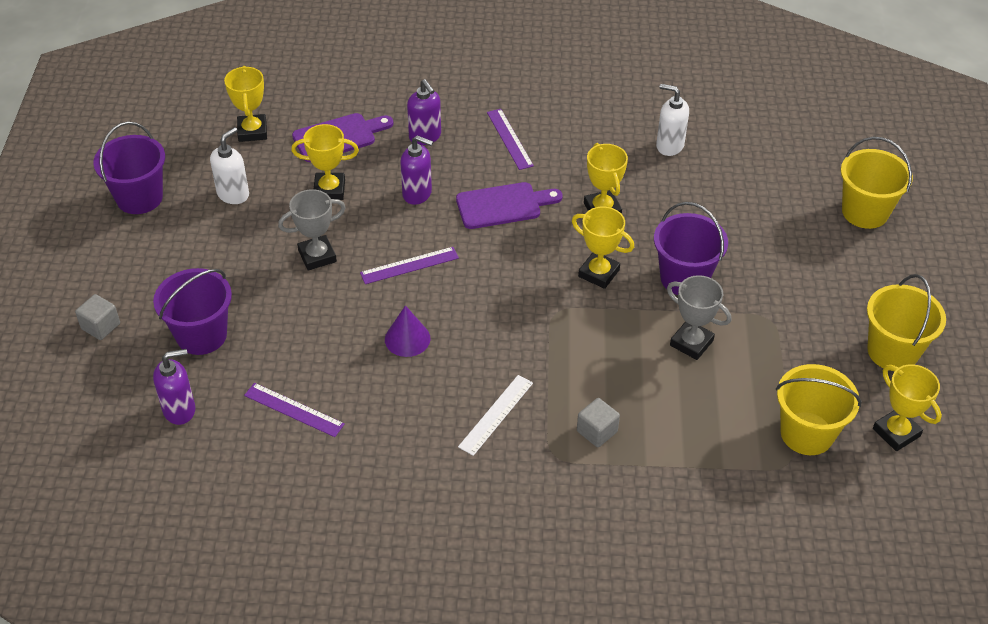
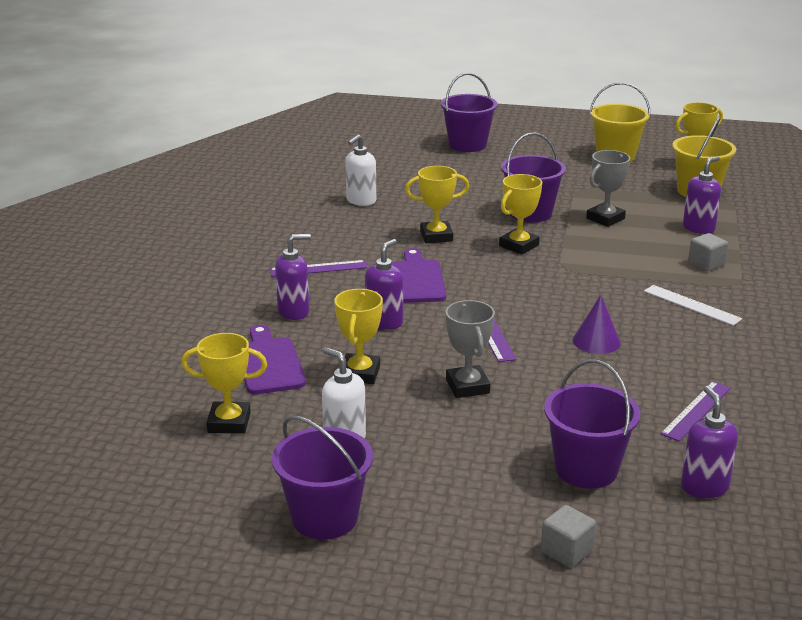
camera: 80 degrees left, 20 degrees down
yellow bucket [841,137,913,229] -> purple bucket [441,73,498,152]
none -> purple soap dispenser [683,156,721,234]

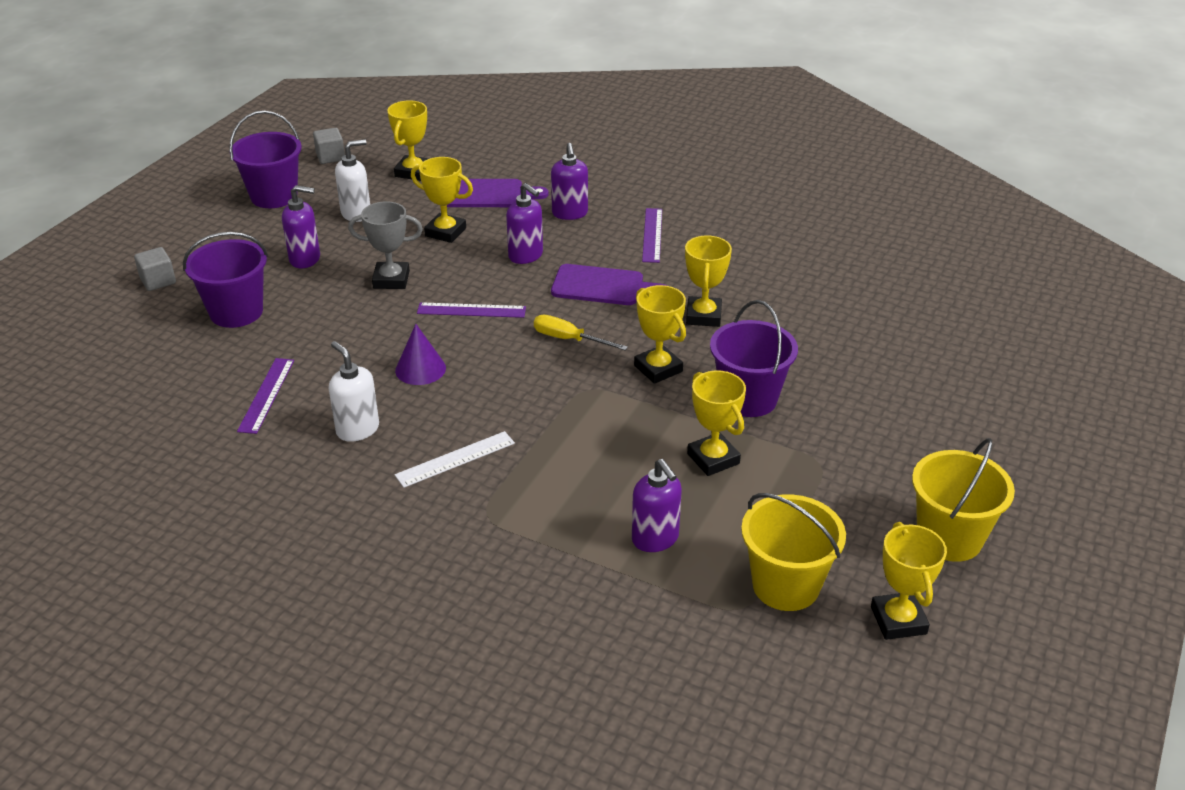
camera: 105 degrees right, 10 degrees up
white soap dispenser [345,134,376,206] -> white soap dispenser moved to [329,341,379,442]
purple bucket [441,73,498,152] -> none
grey trophy [586,150,630,227] -> yellow trophy [687,370,746,476]
purple ruler [661,381,731,442] -> purple ruler turned 45 degrees clockwise [237,358,294,434]
purple soap dispenser [681,386,738,498] -> purple soap dispenser moved to [282,185,320,268]
grey cube [688,233,728,272] -> grey cube moved to [313,128,345,164]
none -> yellow screwdriver [534,315,628,350]

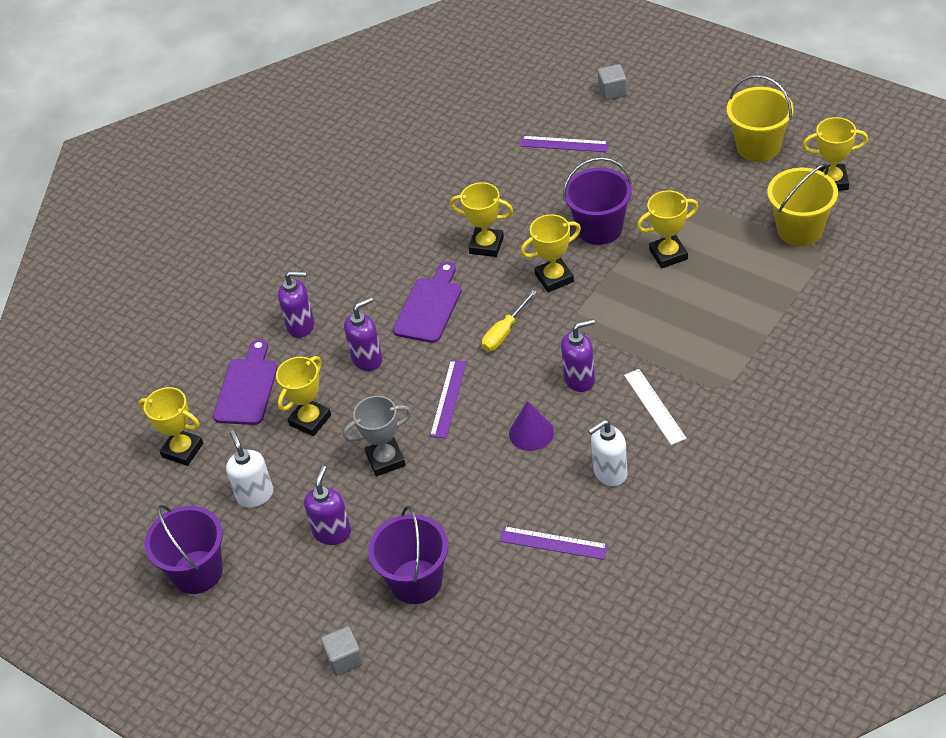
camera: 75 degrees left, 10 degrees up
grey cube [313,128,345,164] -> grey cube moved to [598,64,627,100]
grey trophy [348,201,423,289] -> grey trophy turned 60 degrees clockwise [343,396,412,476]
purple soap dispenser [632,459,682,552] -> purple soap dispenser moved to [561,319,595,392]
purple ruler [642,208,662,263] -> purple ruler moved to [520,136,608,152]

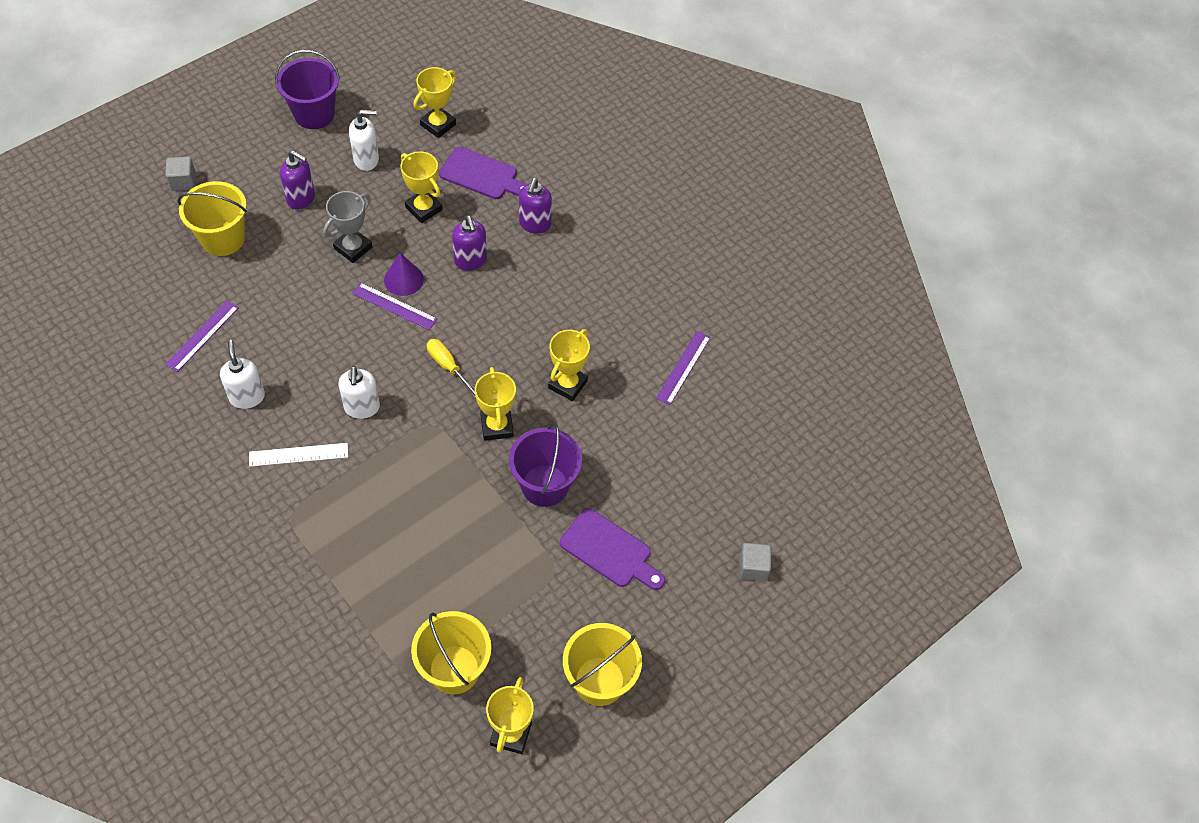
camera: 95 degrees right, 10 degrees up
grey trophy [343,396,412,476] -> grey trophy turned 45 degrees clockwise [323,191,372,263]
purple bucket [368,506,448,604] -> yellow bucket [177,181,247,256]
purple cutting board [393,262,462,343] -> purple cutting board moved to [560,508,665,590]
purple cone [509,401,554,451] -> purple cone moved to [384,253,424,296]
purple ruler [520,136,608,152] -> purple ruler moved to [656,331,711,405]
purple soap dispenser [561,319,595,392] -> white soap dispenser [338,366,380,419]
yellow trophy [637,190,698,268] -> none

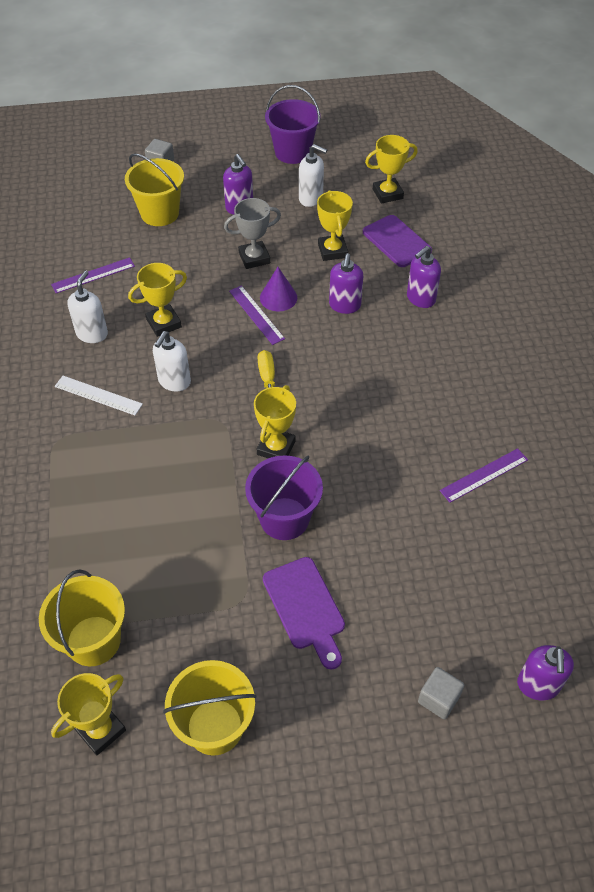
camera: 35 degrees right, 5 degrees down
yellow trophy [548,329,590,401] -> yellow trophy moved to [128,263,187,337]
none -> purple soap dispenser [517,645,574,700]

